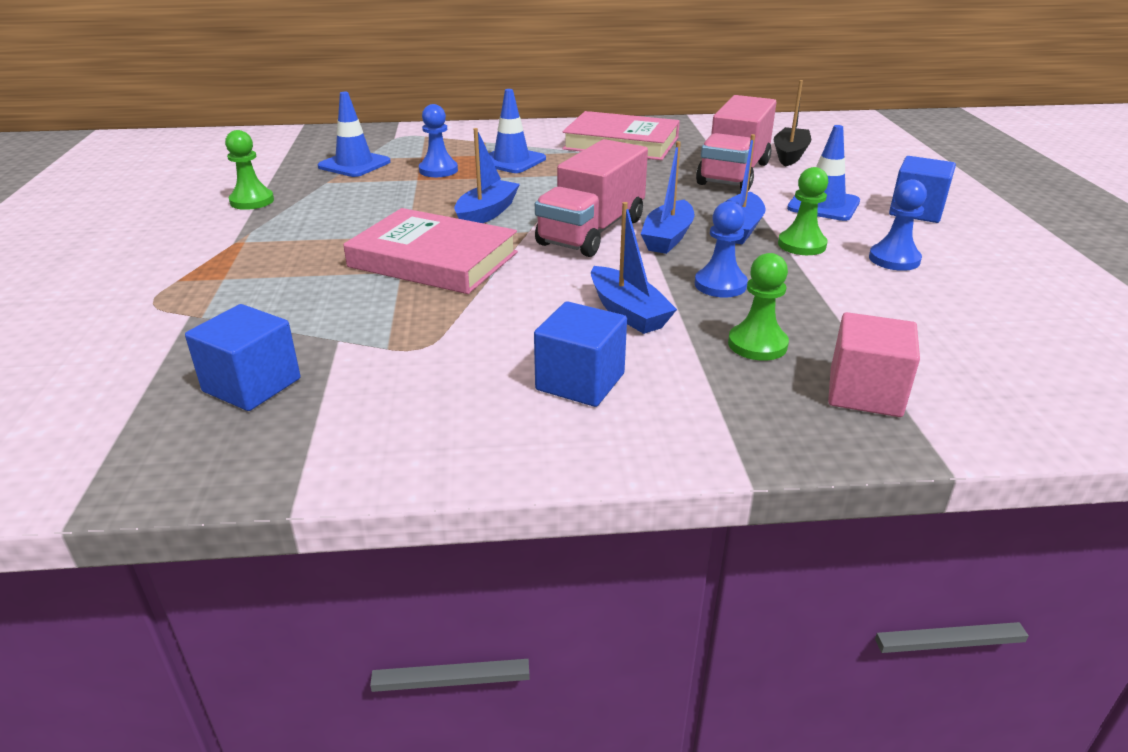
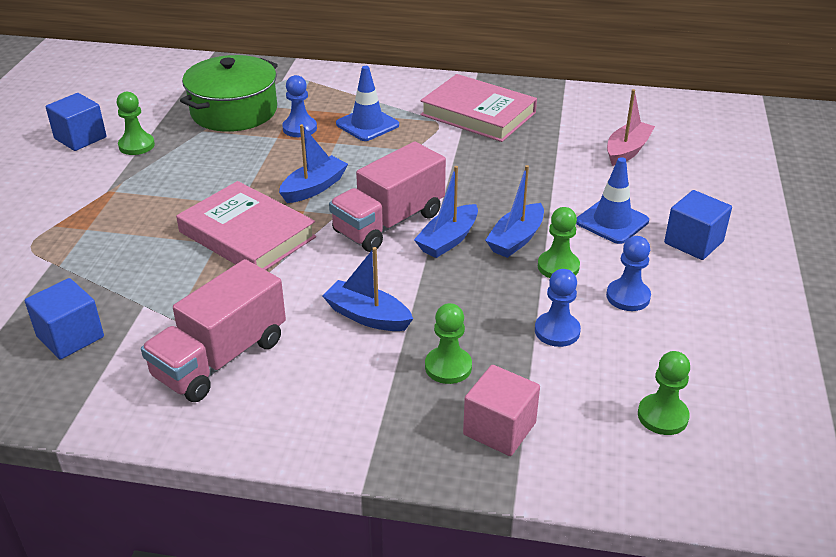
camera: 15 degrees right, 5 degrees up
blue traffic cone [317,92,391,177] -> green pot [180,55,278,132]
blue cube [534,301,627,407] -> blue cube moved to [46,93,106,151]
blue boat [591,202,677,334] -> blue boat turned 135 degrees clockwise [322,247,413,331]
blue pawn [695,201,748,298] -> blue pawn moved to [535,269,581,347]
pink truck [696,95,777,191] -> pink truck moved to [141,259,286,402]
black boat [774,80,811,166] -> pink boat [607,89,655,166]
none -> green pawn [638,351,690,435]

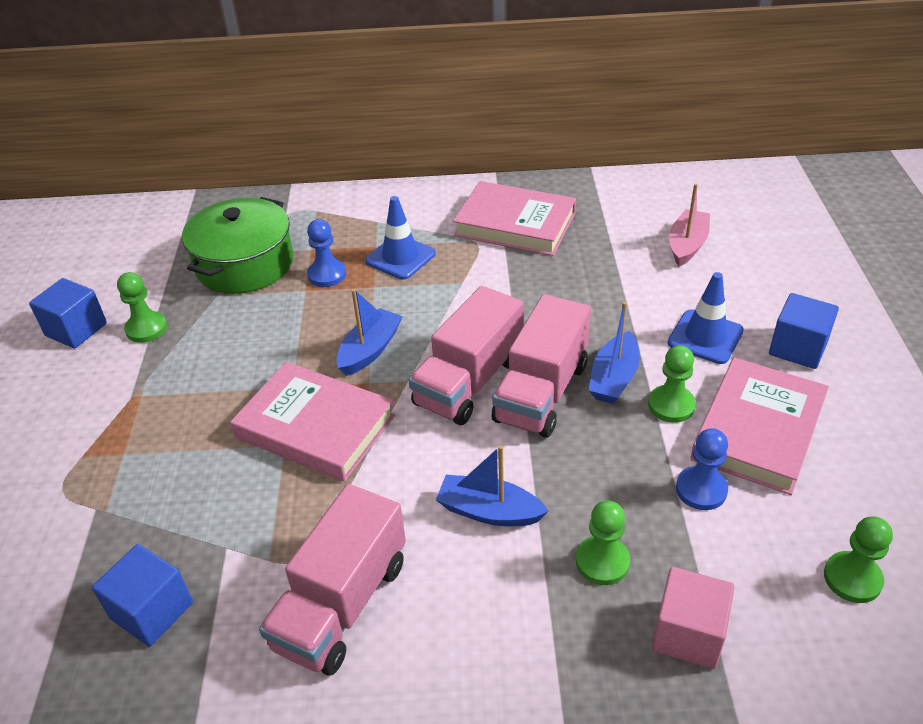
camera: 10 degrees left, 5 degrees up
blue boat [414,166,478,258] -> pink truck [492,294,591,438]
blue pawn [606,236,651,311] -> pink book [691,357,829,495]

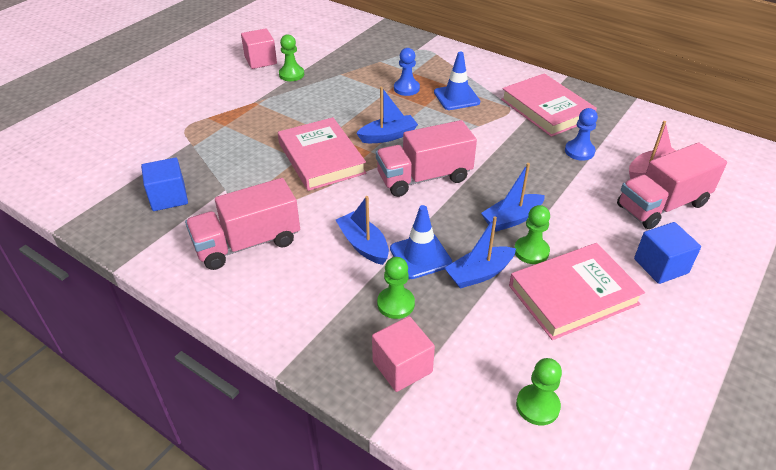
camera: 35 degrees right, 0 degrees up
blue cube [29,278,107,349] -> pink cube [241,28,277,69]
green pot [182,197,293,294] -> none
pink truck [492,294,591,438] -> pink truck moved to [617,142,727,229]
blue traffic cone [668,272,744,364] -> blue traffic cone moved to [390,205,452,279]
blue pawn [676,428,728,510] -> blue pawn moved to [565,108,598,161]
none -> blue boat [445,216,516,289]

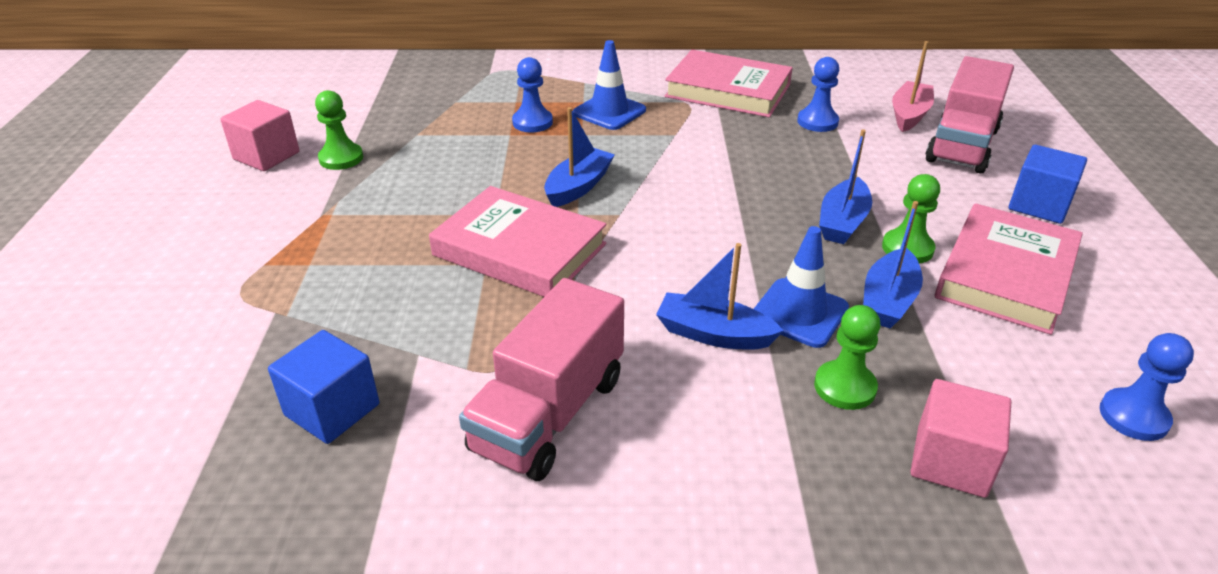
camera: 35 degrees left, 5 degrees down
pink truck [376,120,477,197] -> none
green pawn [516,358,562,425] -> blue pawn [1100,333,1194,441]

